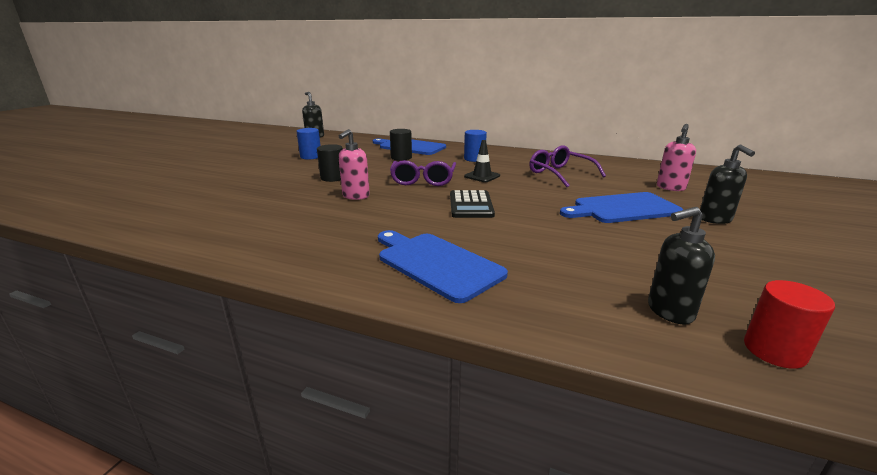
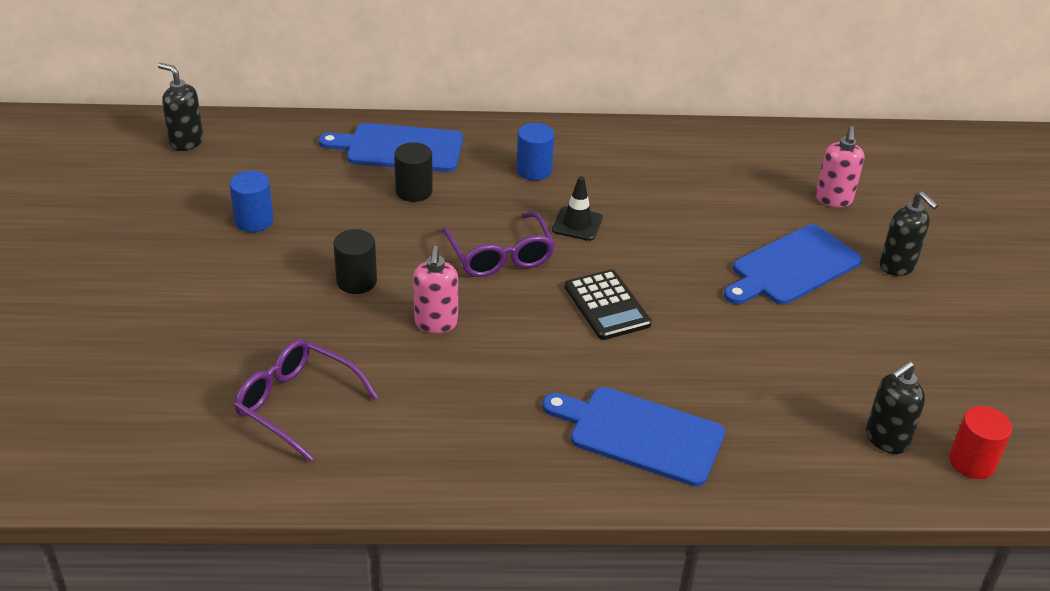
camera: 25 degrees left, 15 degrees up
purple glasses [529,146,606,187] -> purple glasses moved to [234,339,378,462]

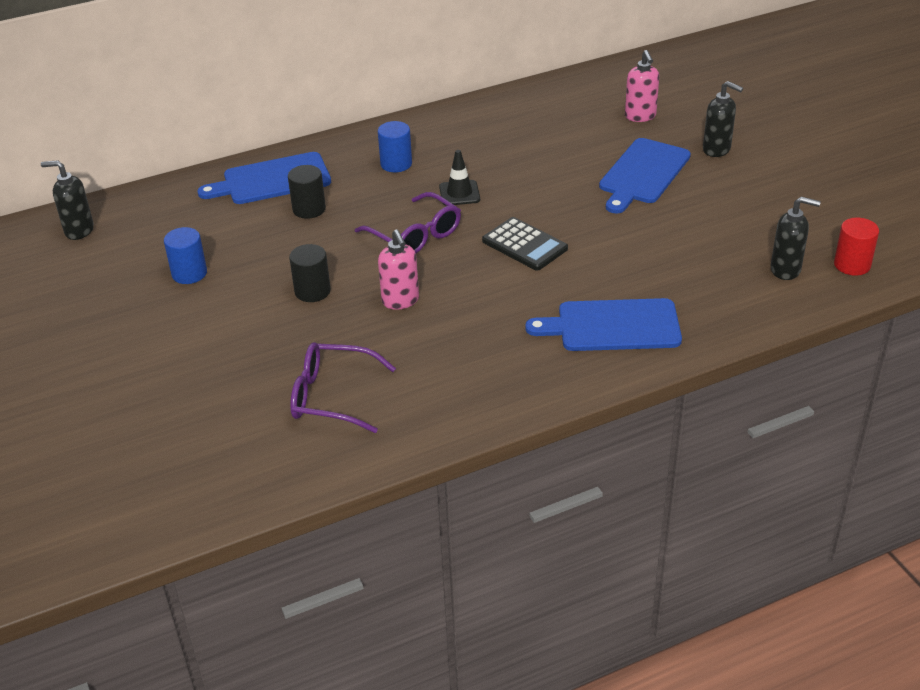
camera: 20 degrees left, 0 degrees up
black soap dispenser [866,361,925,454] -> black soap dispenser turned 105 degrees counterclockwise [771,197,821,280]

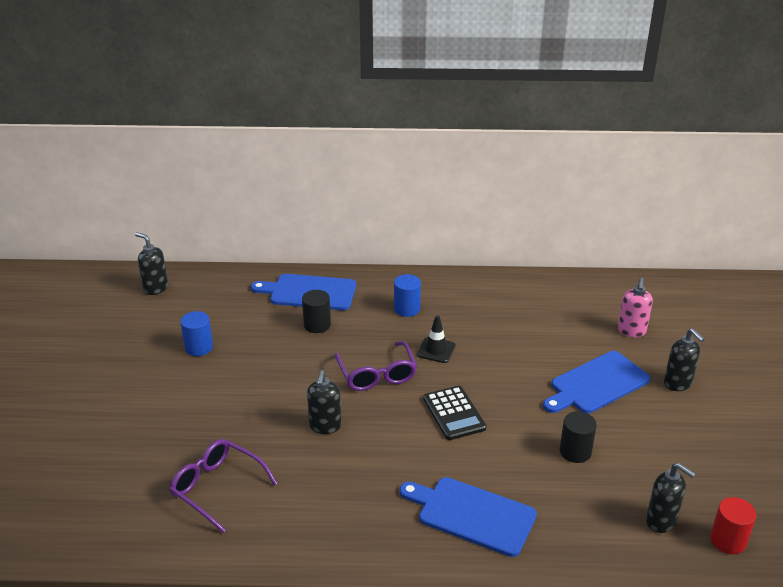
camera: 25 degrees right, 5 degrees down
black cylinder [289,244,331,302] -> black cylinder moved to [559,411,597,463]
pink soap dispenser [378,229,419,310] -> black soap dispenser [307,370,341,434]

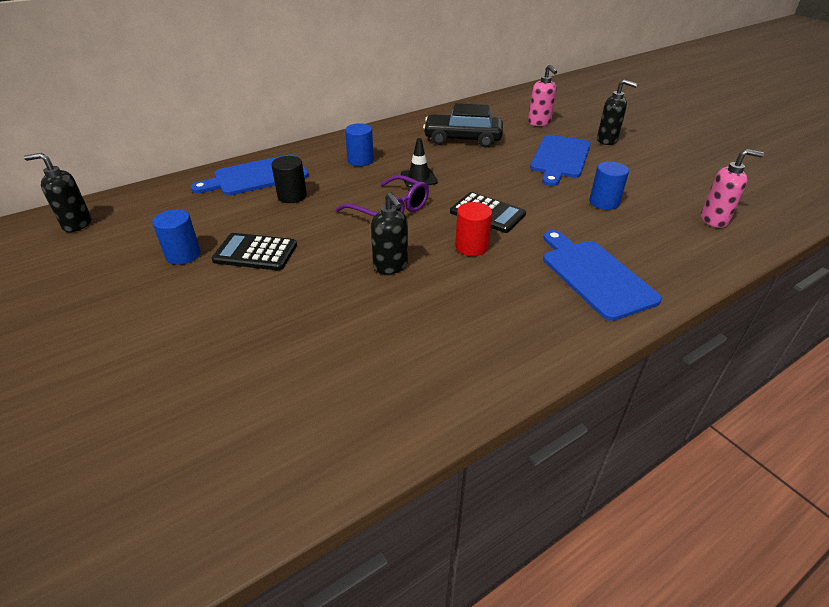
camera: 35 degrees left, 5 degrees up
purple glasses [170,439,278,533] -> none
blue cutting board [400,477,537,557] -> blue cutting board turned 75 degrees clockwise [543,230,662,321]
black cylinder [559,411,597,463] -> blue cylinder [589,161,629,210]
black soap dispenser [646,463,696,533] -> pink soap dispenser [701,149,764,228]
red cylinder [710,497,756,554] -> red cylinder moved to [455,202,492,256]
none -> black calculator [212,233,297,271]
none -> black car [423,103,503,148]

